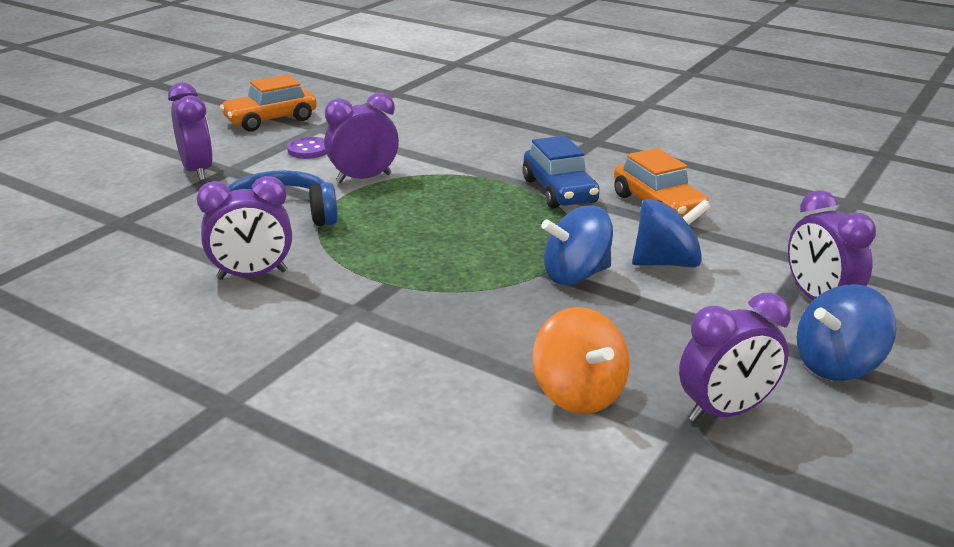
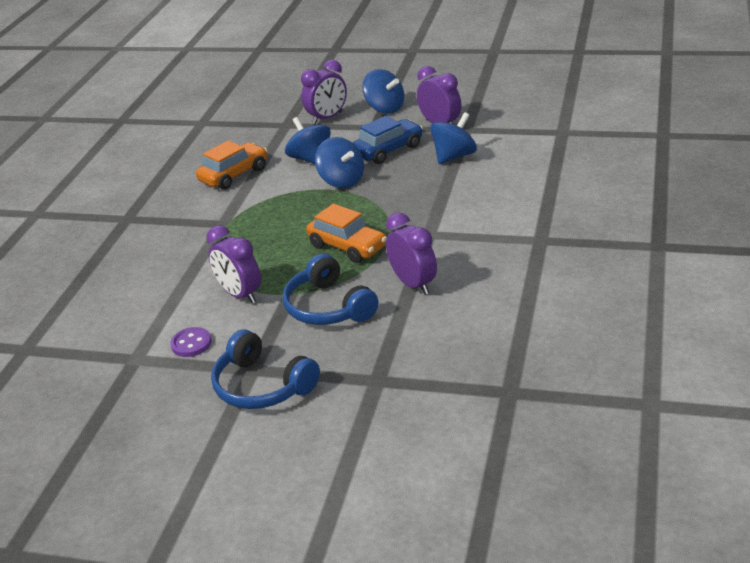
camera: 105 degrees left, 5 degrees up
purple clock [168,82,213,181] -> blue headphones [211,329,320,409]
orange car [220,74,317,131] -> orange car moved to [306,204,387,263]
blue car [522,135,600,208] -> blue car moved to [353,116,423,164]
orange spinning top [532,307,629,414] -> blue spinning top [430,112,477,164]

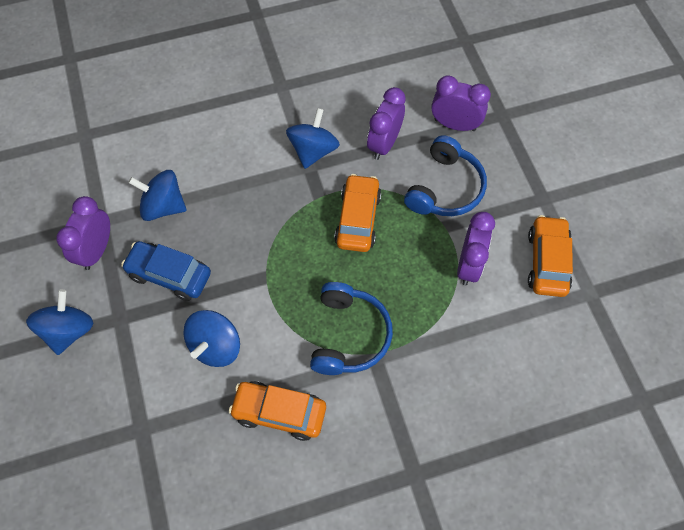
camera: 125 degrees left, 30 degrees up
purple button [170,327,212,357] -> orange car [528,215,573,297]
blue headphones [211,329,320,409] -> blue headphones moved to [310,282,393,375]
purple clock [301,60,347,124] -> purple clock moved to [431,76,491,131]
blue spinning top [315,137,364,188] -> blue spinning top moved to [286,108,340,169]

